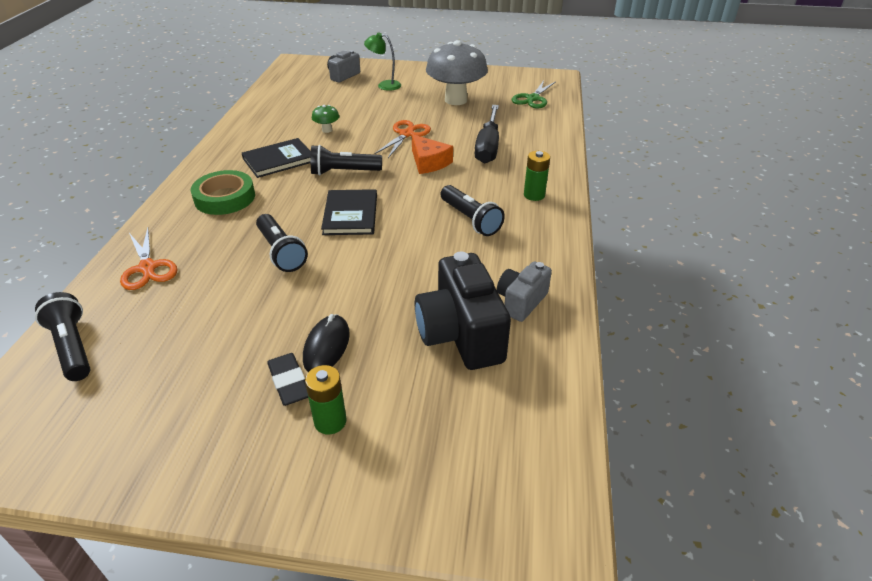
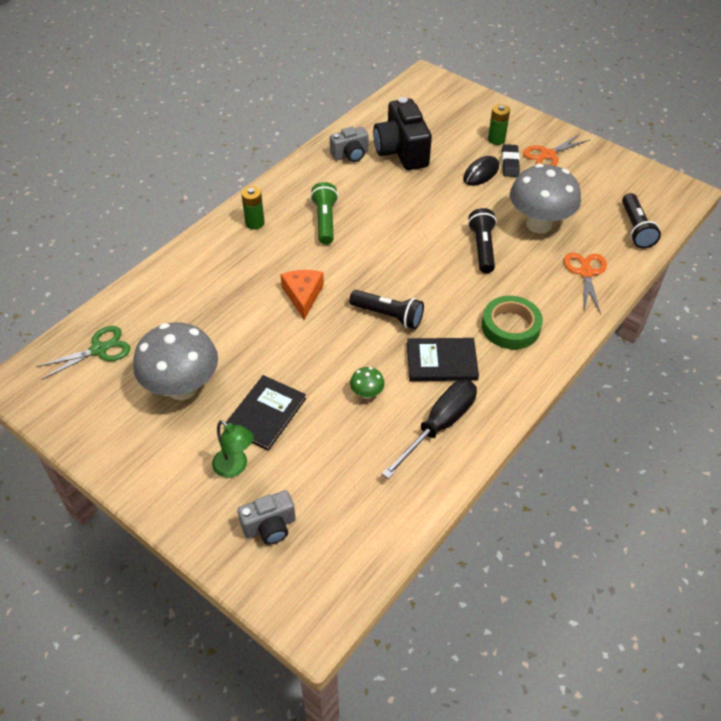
camera: 150 degrees left, 10 degrees up
black book [321,189,377,235] -> black book moved to [224,375,306,451]
orange scissors [374,120,431,158] -> orange scissors moved to [523,134,590,166]
black camera [415,252,511,370] -> black camera turned 150 degrees clockwise [373,97,432,170]
black flashlight [440,185,505,236] -> green flashlight [310,182,338,245]
black screwdriver [475,105,499,164] -> black screwdriver moved to [382,380,477,479]
none -> grey mushroom [510,164,581,233]

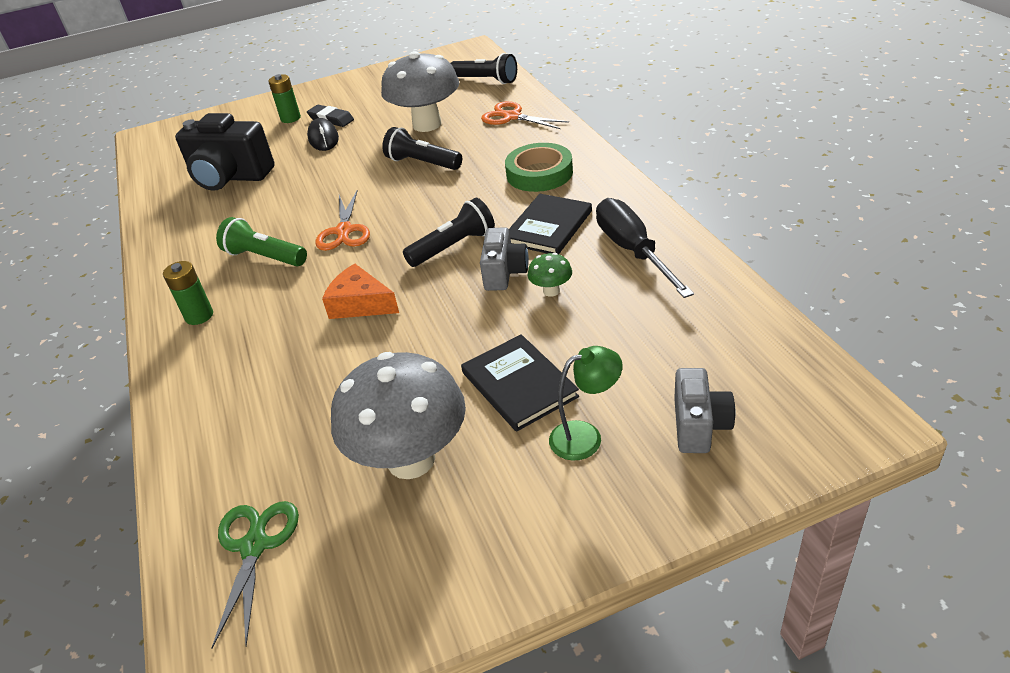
camera: 55 degrees left, 10 degrees down
grey camera [330,127,369,162] -> grey camera moved to [480,227,529,291]
orange scissors [523,134,590,166] -> orange scissors moved to [315,191,370,251]

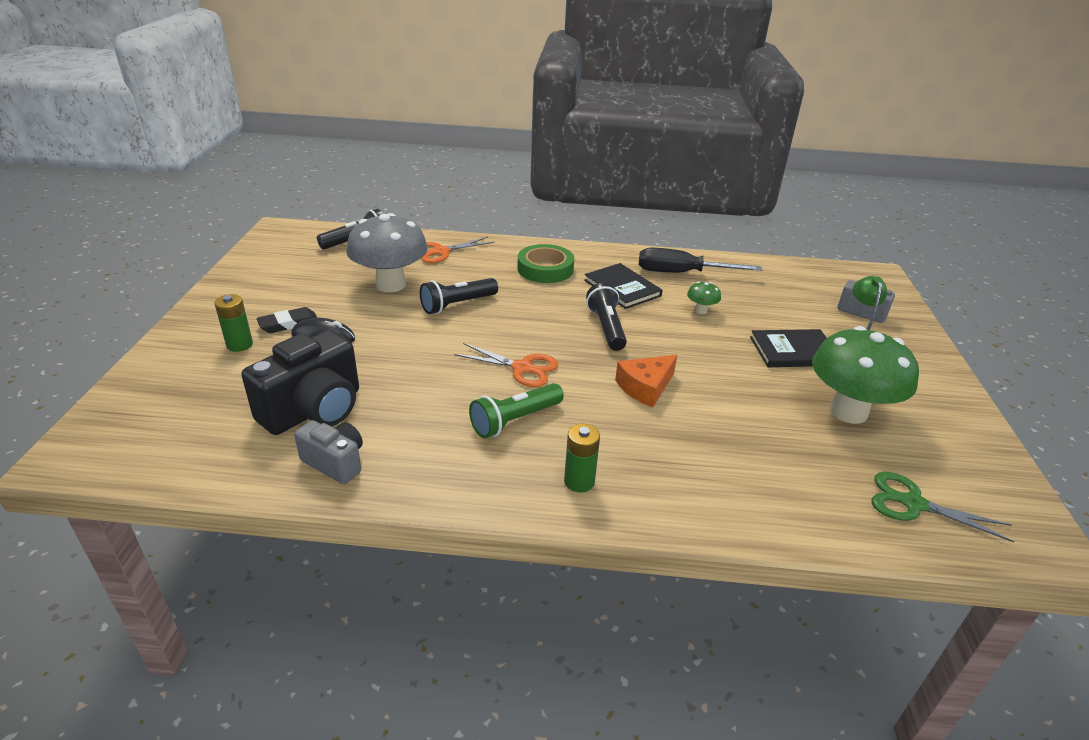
camera: 70 degrees left, 5 degrees down
grey mushroom [331,352,466,479] -> green mushroom [812,326,919,424]
grey camera [480,227,529,291] -> grey camera moved to [294,420,363,484]

